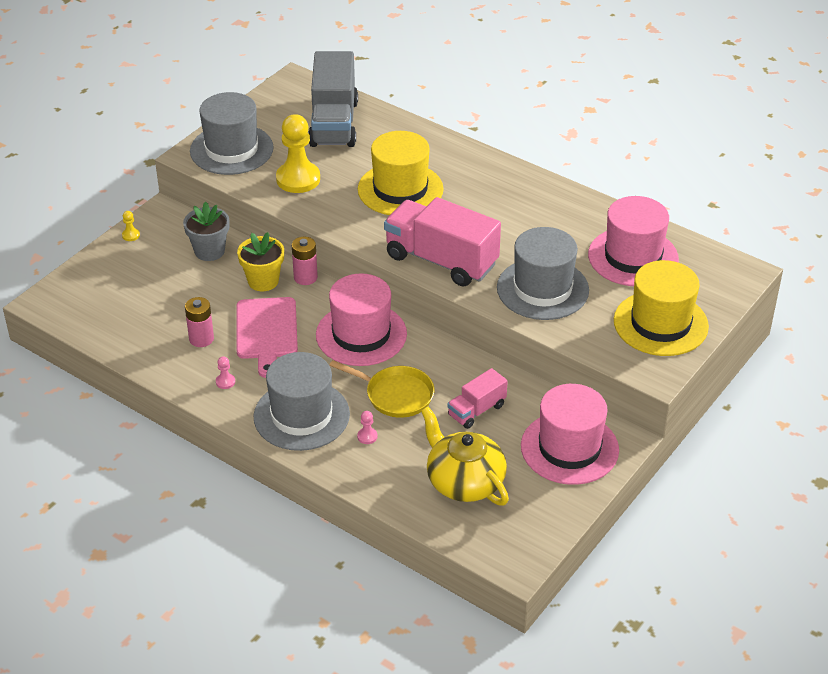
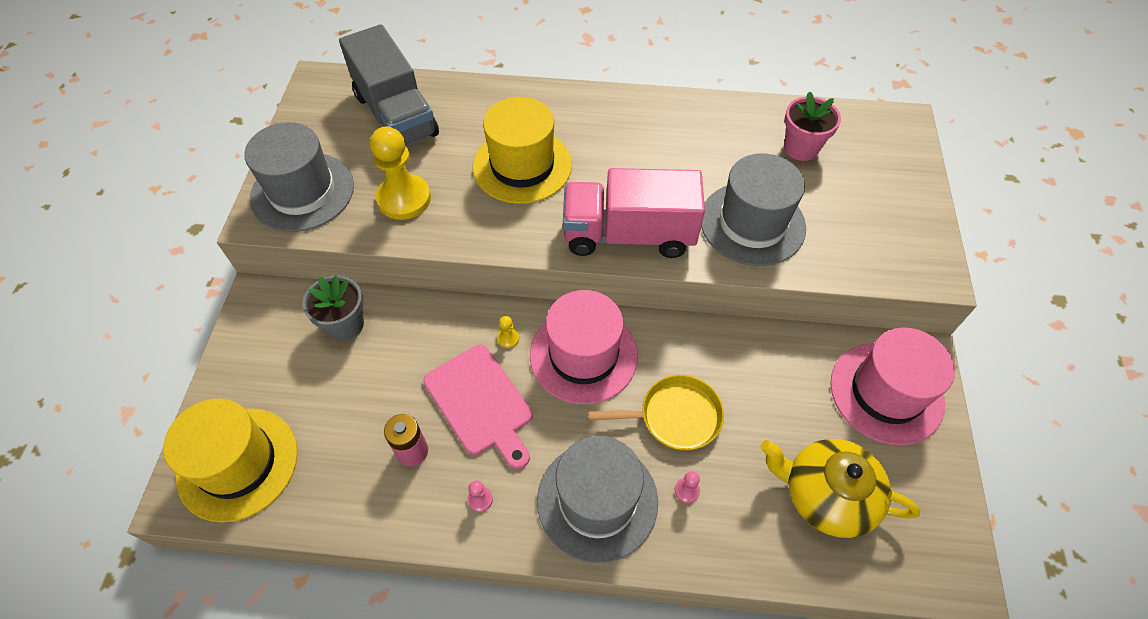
camera: 30 degrees left, 15 degrees up
yellow pawn [122,211,140,241] -> yellow pawn moved to [497,316,519,348]
yellow flower pot [237,232,284,291] -> none
pink battery [292,237,318,285] -> none
pink truck [447,368,508,429] -> none
pink hat [588,196,679,286] -> pink flower pot [784,91,841,161]
yellow hat [614,260,709,356] -> yellow hat moved to [163,399,298,523]

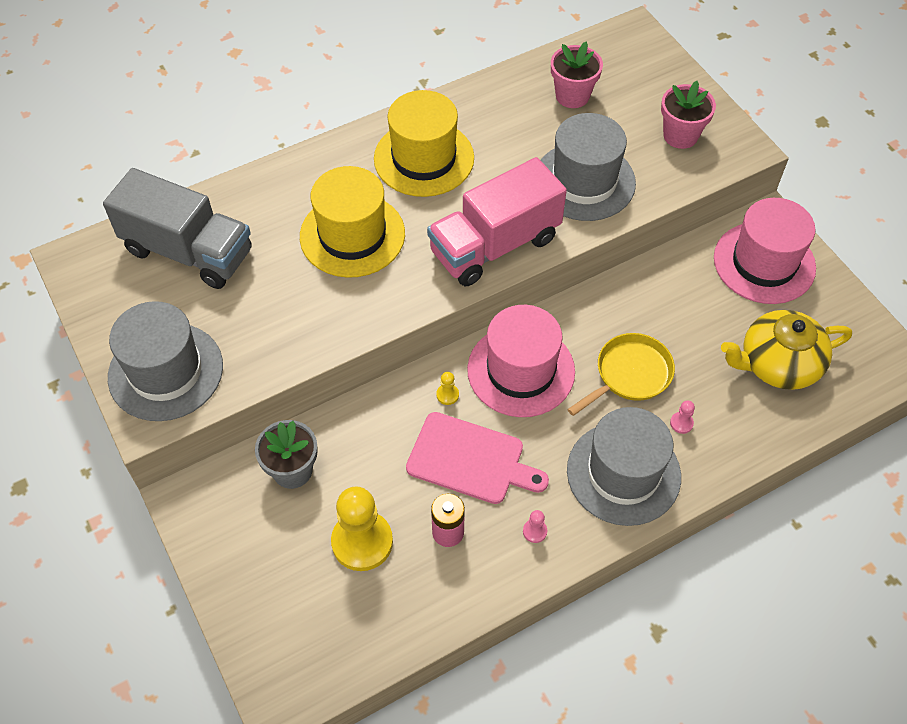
camera: 35 degrees left, 0 degrees up
yellow hat [163,399,298,523] -> yellow hat moved to [374,90,474,197]
yellow pawn [370,127,431,220] -> yellow pawn moved to [331,487,393,571]
none -> pink flower pot [661,81,716,149]

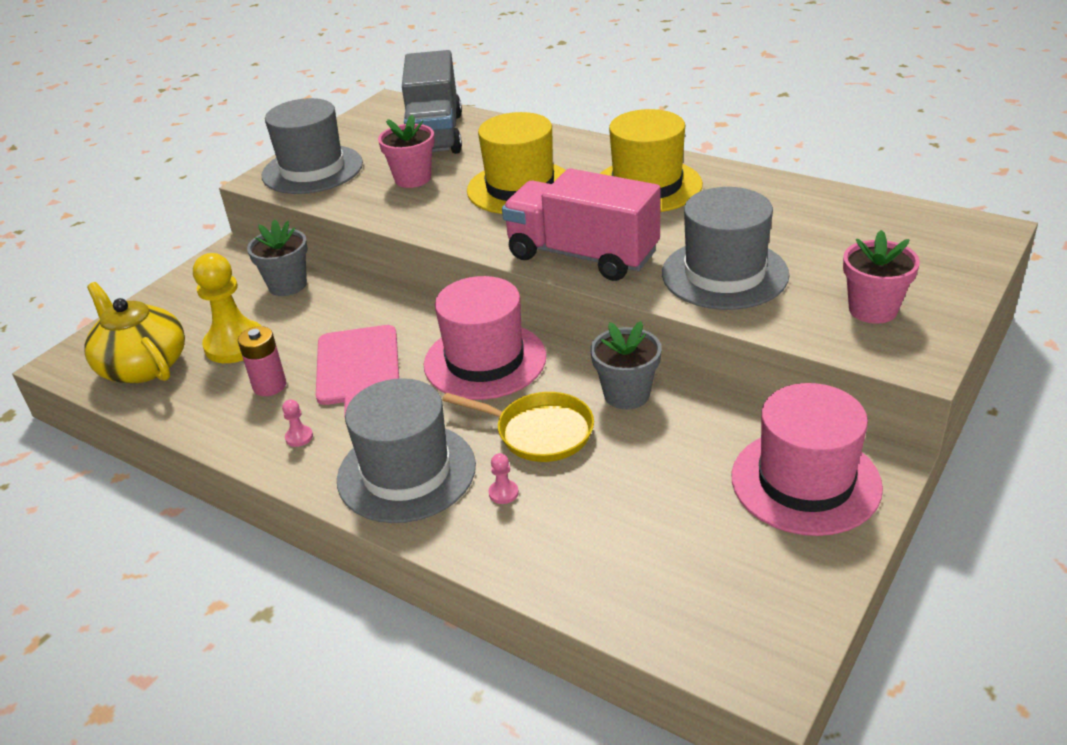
camera: 65 degrees right, 20 degrees down
yellow pawn [436,372,459,405] -> none
pink flower pot [551,41,603,108] -> pink flower pot moved to [378,115,435,188]
yellow teapot [721,310,852,390] -> yellow teapot moved to [84,282,185,383]
none -> grey flower pot [590,321,662,409]

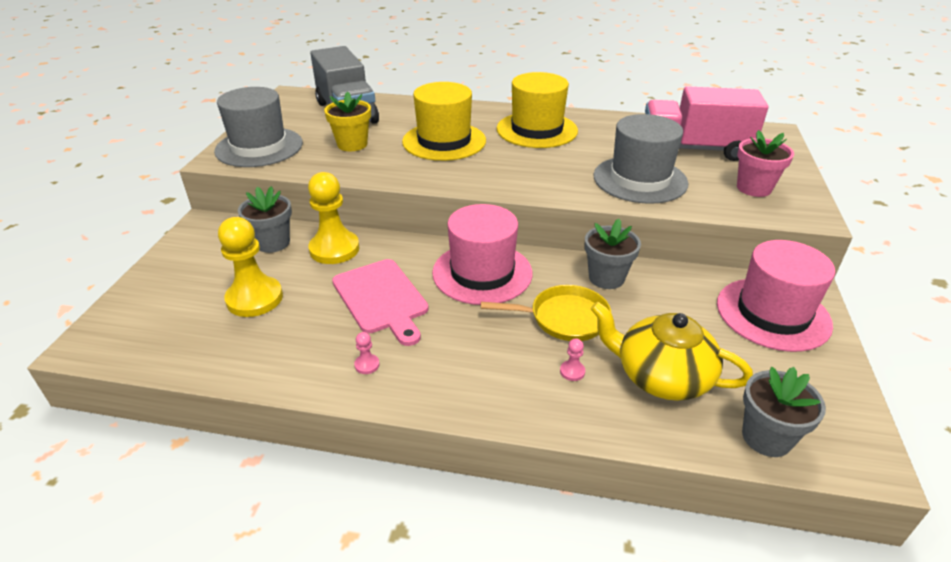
camera: 25 degrees left, 0 degrees up
yellow teapot [84,282,185,383] -> yellow teapot moved to [591,302,753,401]
pink battery [238,326,286,396] -> none
grey hat [337,378,476,523] -> none
pink flower pot [378,115,435,188] -> yellow flower pot [324,92,371,151]
pink truck [502,168,660,281] -> pink truck moved to [645,86,768,161]
none -> yellow pawn [308,172,359,264]
none -> grey flower pot [742,367,826,457]

